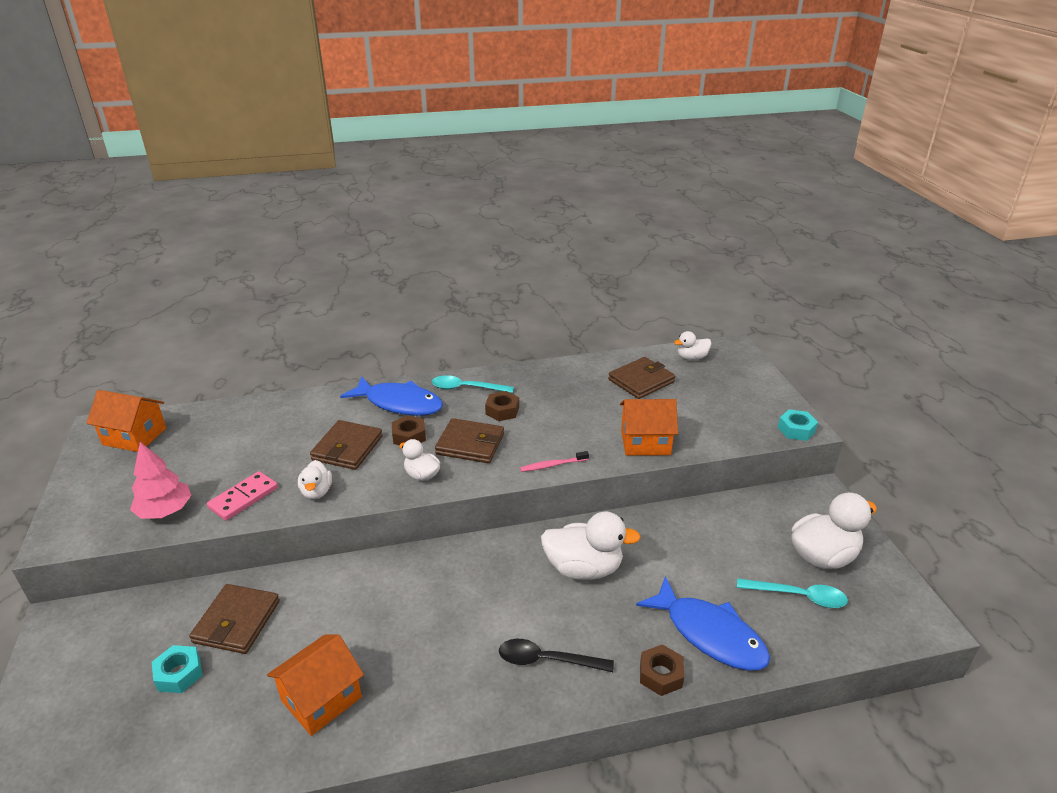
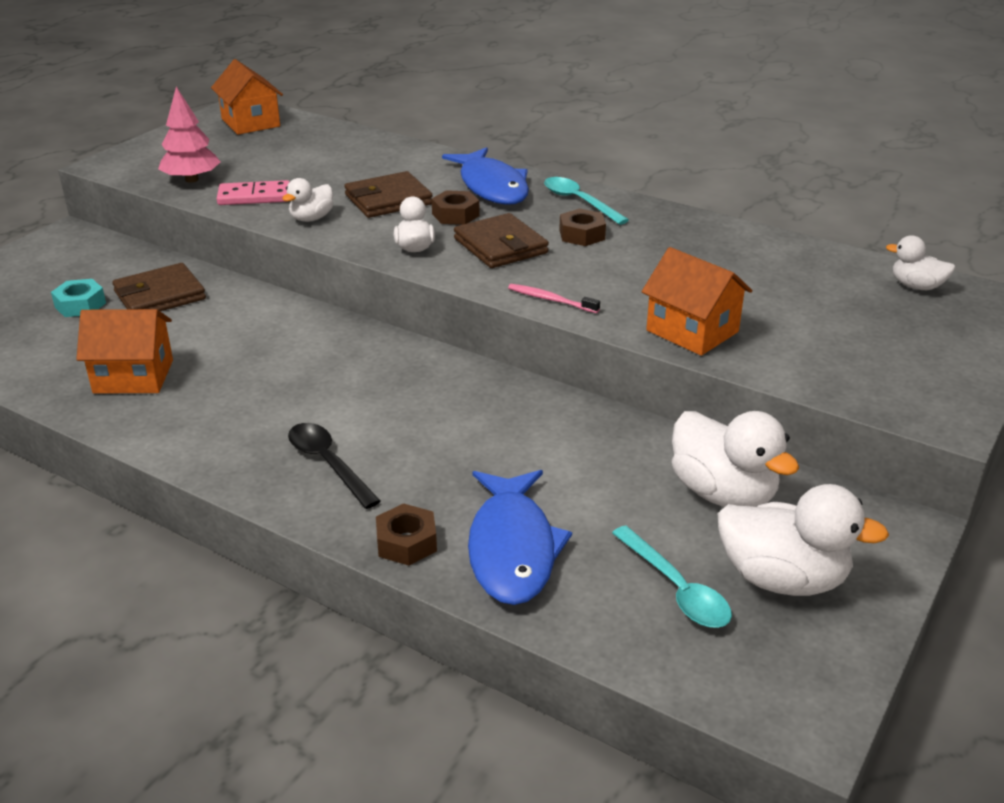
camera: 45 degrees right, 0 degrees up
white duck [541,512,641,580] -> white duck moved to [672,411,799,507]
brown wallet [608,357,675,399] -> none
turquoise nut [778,409,818,441] -> none

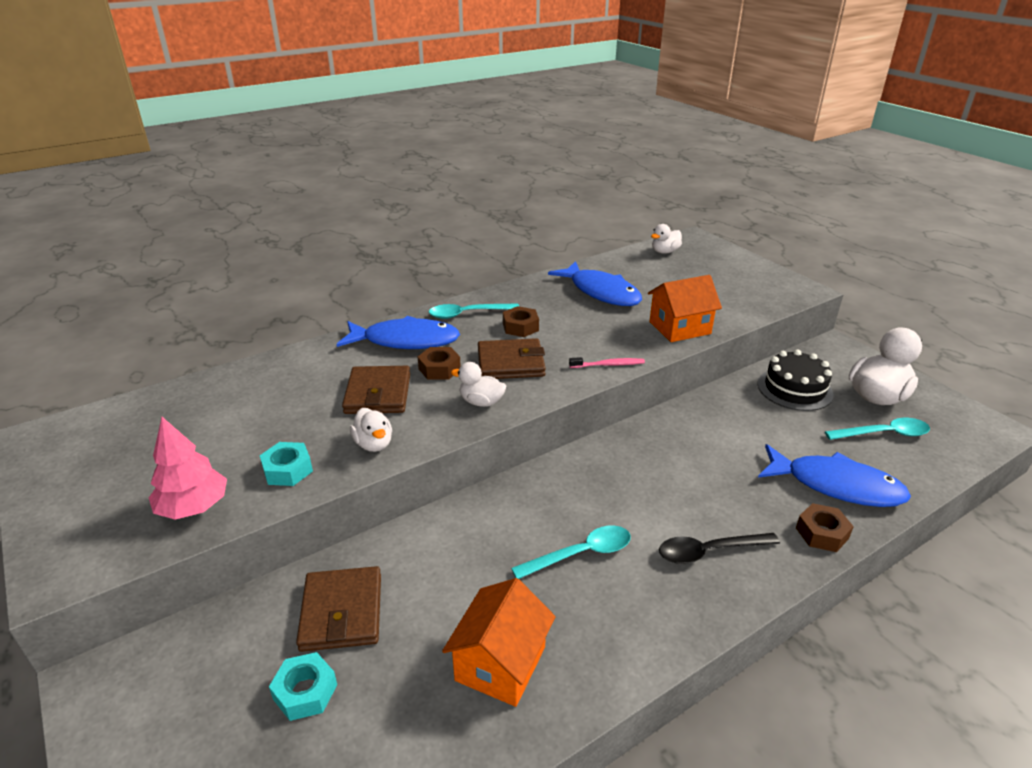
camera: 65 degrees left, 0 degrees up
orange house [211,59,283,135] -> none
pink domino [217,180,290,205] -> turquoise nut [260,442,313,486]
pink toothbrush [508,284,600,313] -> pink toothbrush turned 150 degrees counterclockwise [569,357,645,368]
white duck [672,411,799,507] -> black cake [757,349,833,411]
none -> turquoise spoon [511,525,631,579]
none -> blue fish [548,261,642,306]

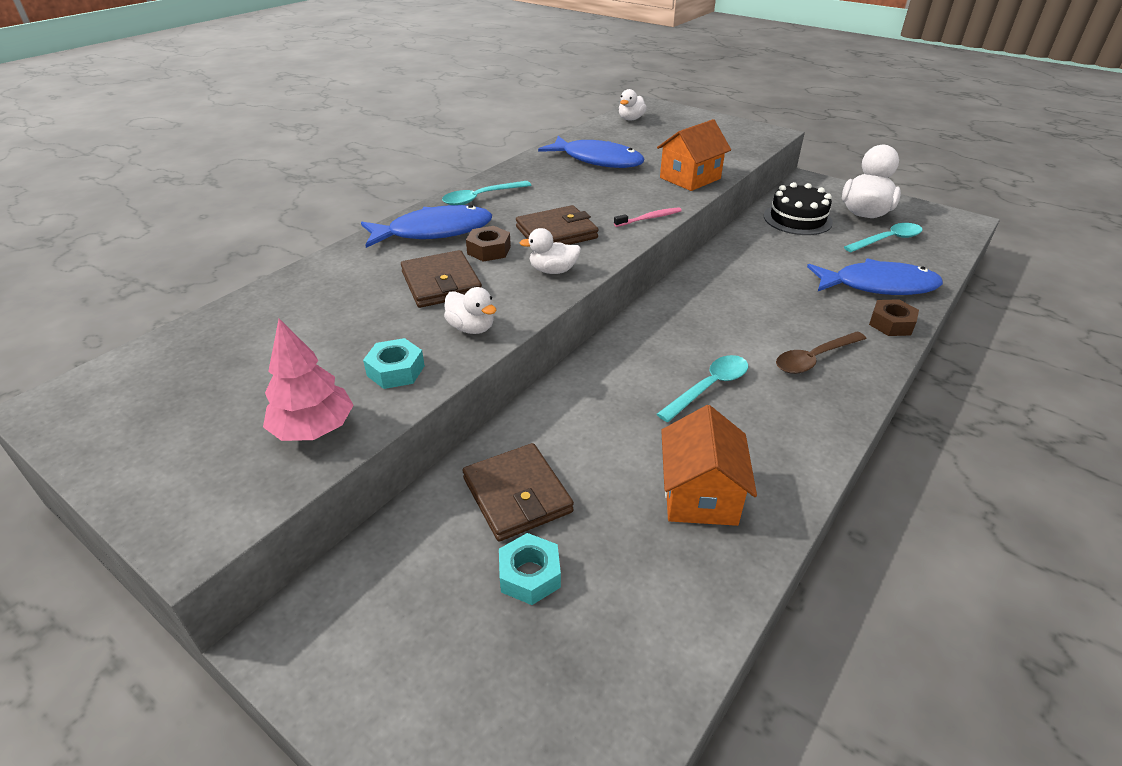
camera: 20 degrees left, 5 degrees up
brown nut [503,306,539,337] -> none
black spoon [659,533,780,564] -> brown spoon [776,332,867,374]

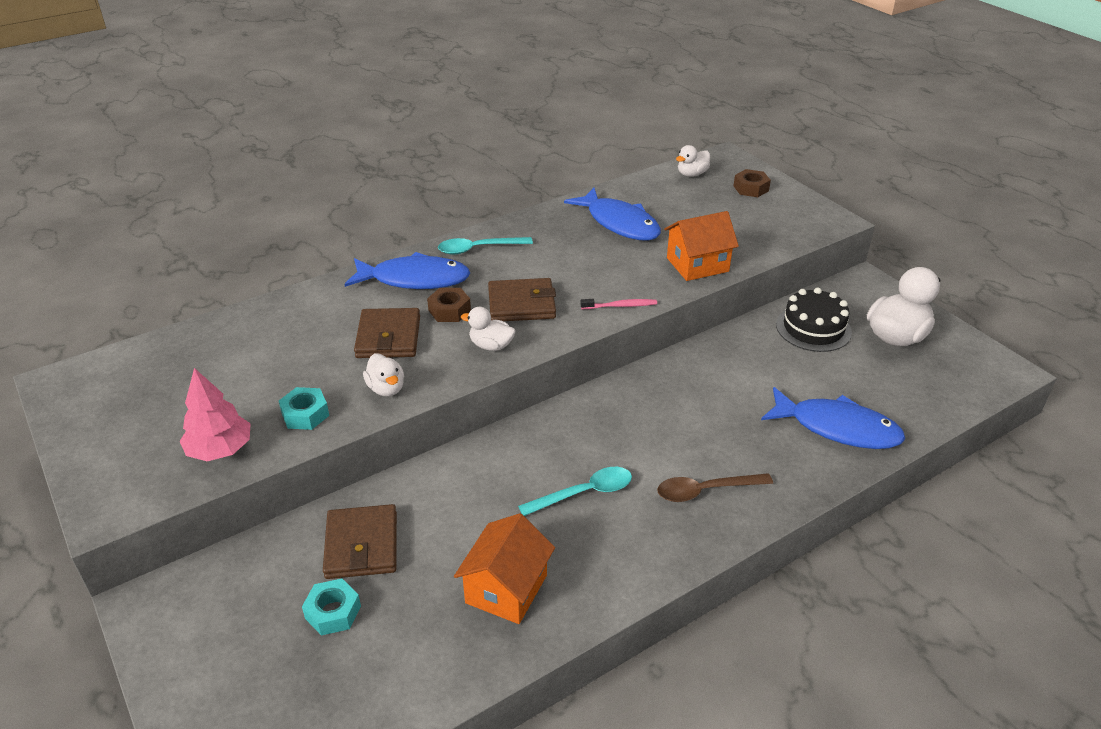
camera: 20 degrees right, 0 degrees up
turquoise spoon [844,223,922,252] -> none
brown nut [869,299,919,336] -> brown nut moved to [733,169,771,197]

